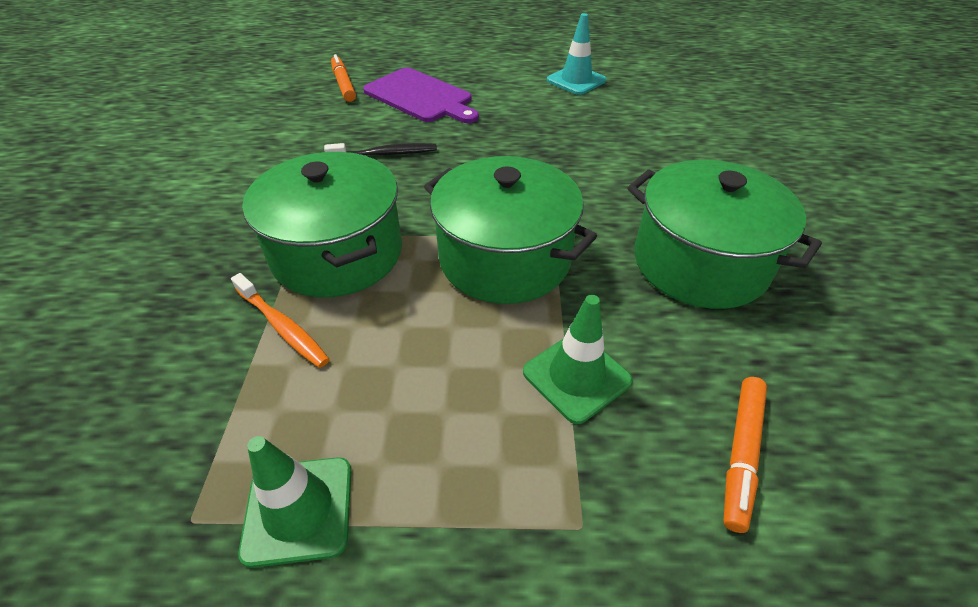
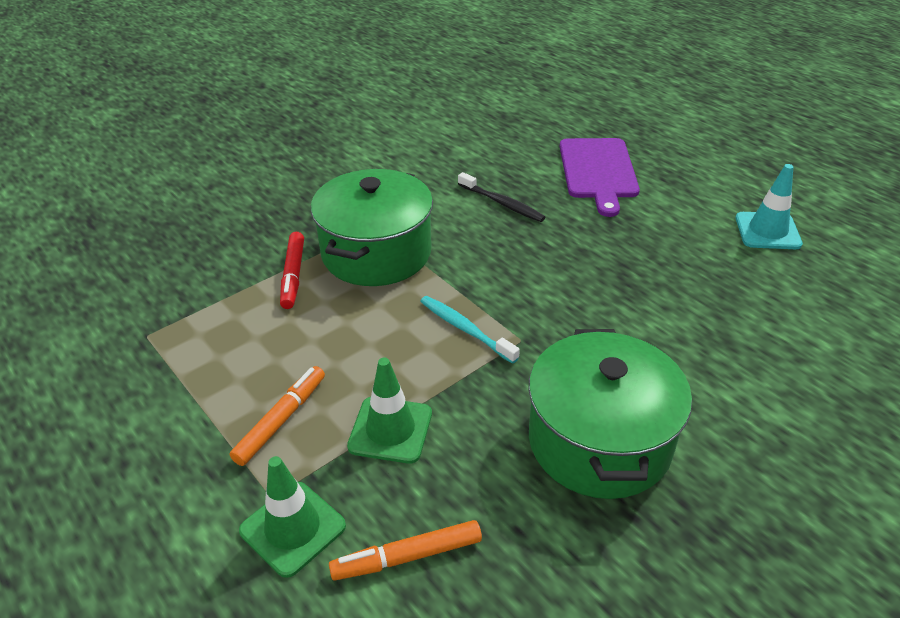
camera: 50 degrees right, 5 degrees down
orange toothbrush [231,273,330,368] -> red marker [280,232,304,309]
green traffic cone [238,436,351,568] -> green traffic cone moved to [239,456,346,578]
orange marker [331,54,356,102] -> orange marker moved to [230,366,325,466]
green pot [424,156,597,304] -> turquoise toothbrush [420,296,520,364]

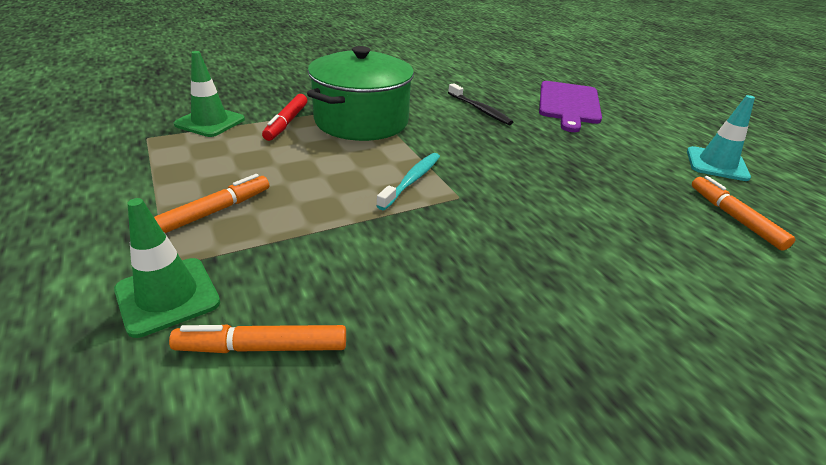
camera: 10 degrees right, 5 degrees down
green traffic cone [347,358,432,464] -> green traffic cone moved to [174,51,245,137]
turquoise toothbrush [420,296,520,364] -> turquoise toothbrush turned 60 degrees clockwise [376,153,440,210]
green pot [529,329,692,499] -> none
none -> orange marker [692,176,795,251]

